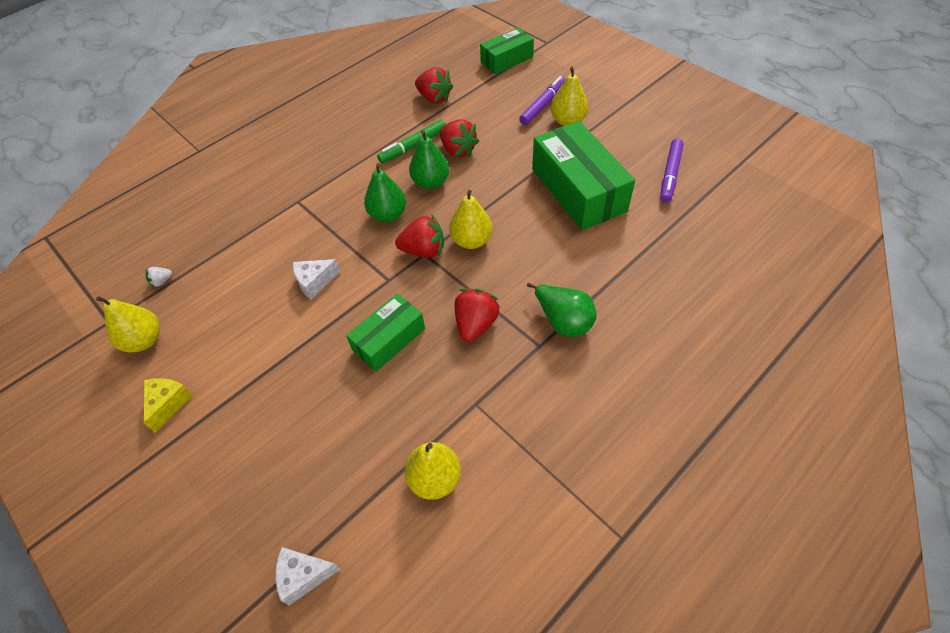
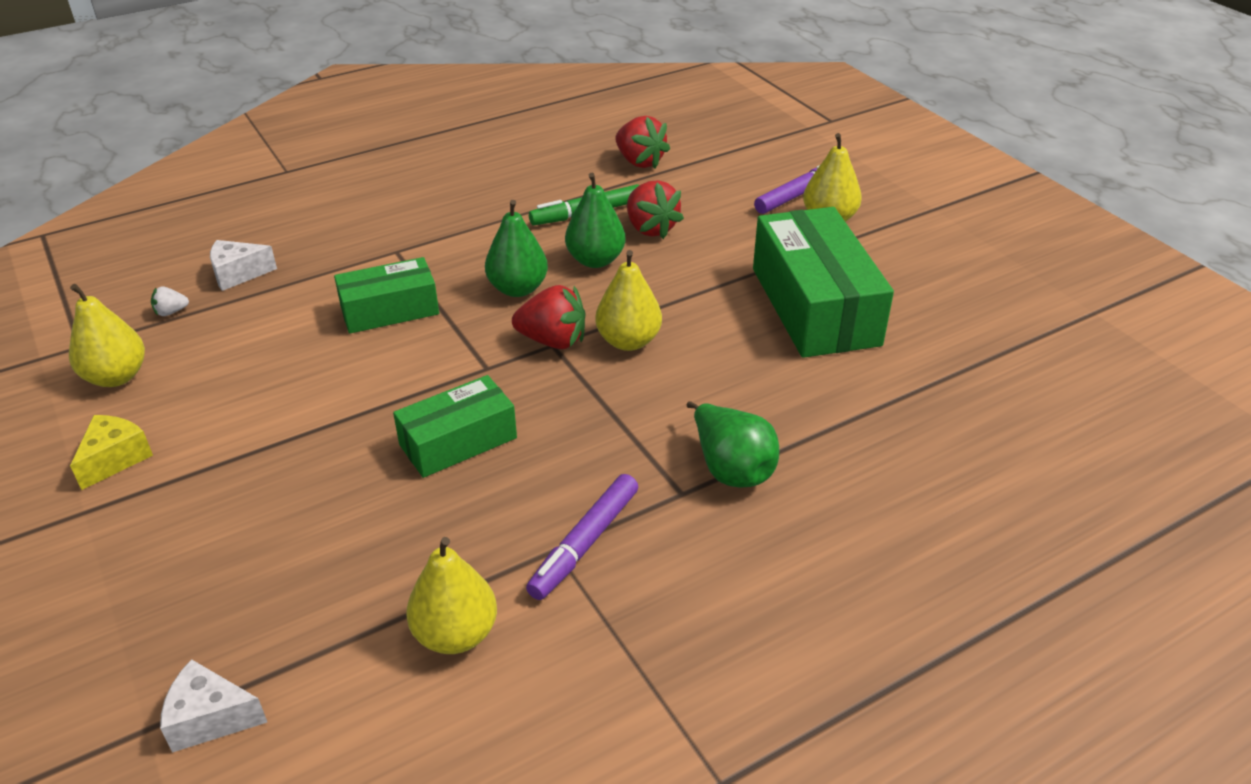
camera: 10 degrees right, 15 degrees down
white cheese [293,259,340,299] -> white cheese moved to [210,240,277,291]
red strawberry [455,288,500,342] -> none
green box [480,27,534,74] -> green box moved to [334,257,439,334]
purple marker [660,139,684,203] -> purple marker moved to [526,474,638,600]

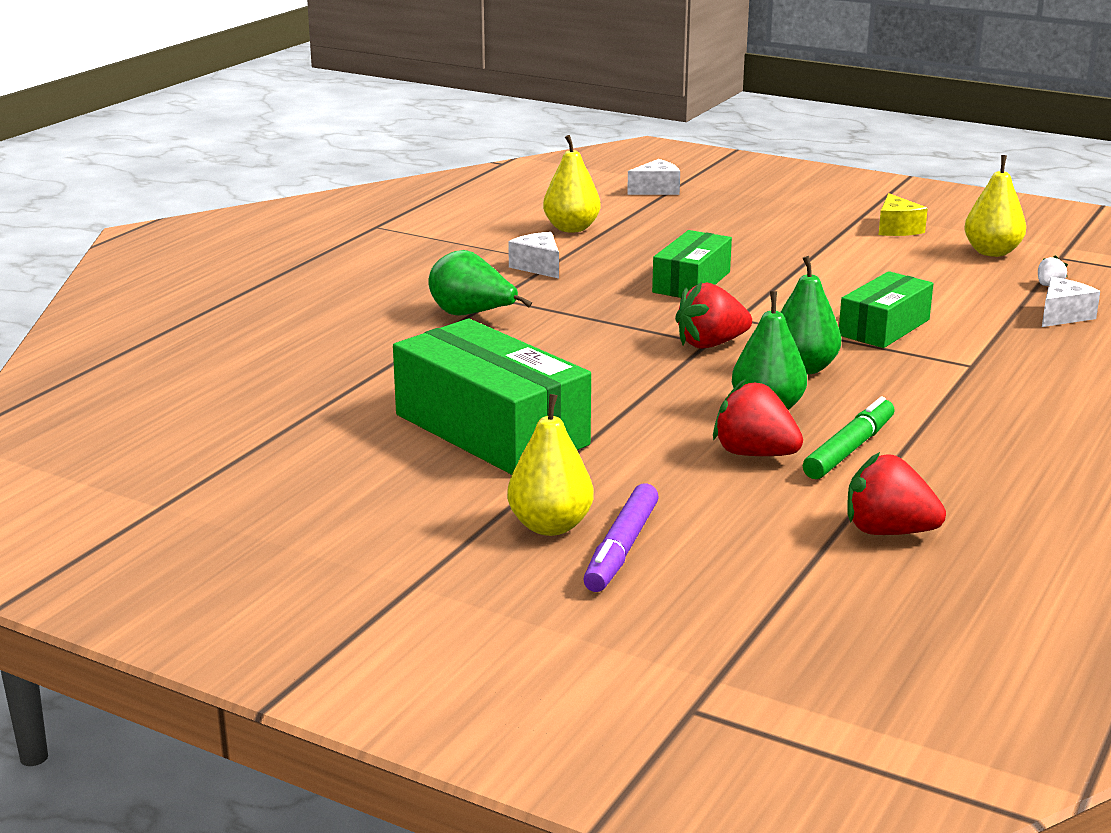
camera: 150 degrees right, 15 degrees down
purple marker [526,474,638,600] -> white cheese [508,232,559,279]
yellow pear [595,250,662,351] -> none

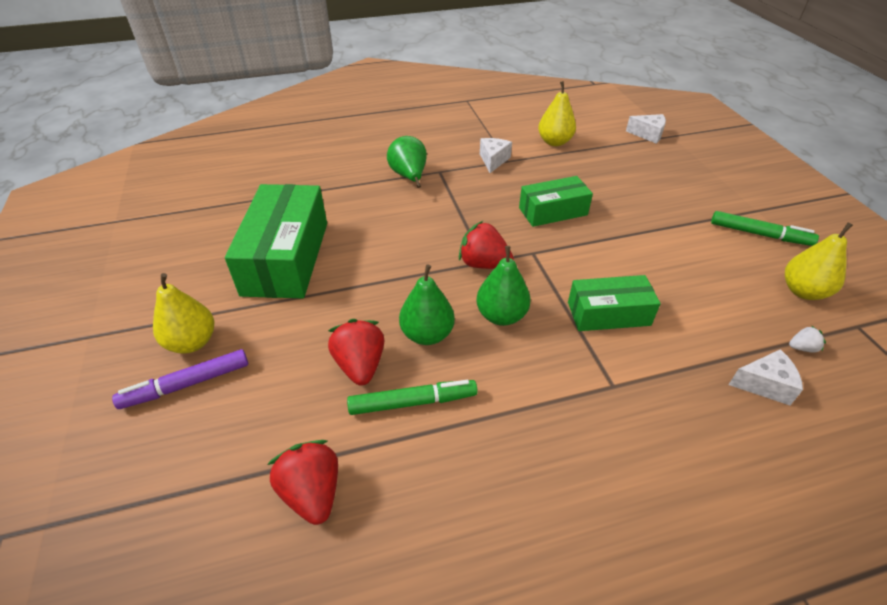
camera: 45 degrees right, 20 degrees up
yellow cheese [879,193,928,236] -> green marker [711,211,819,246]

